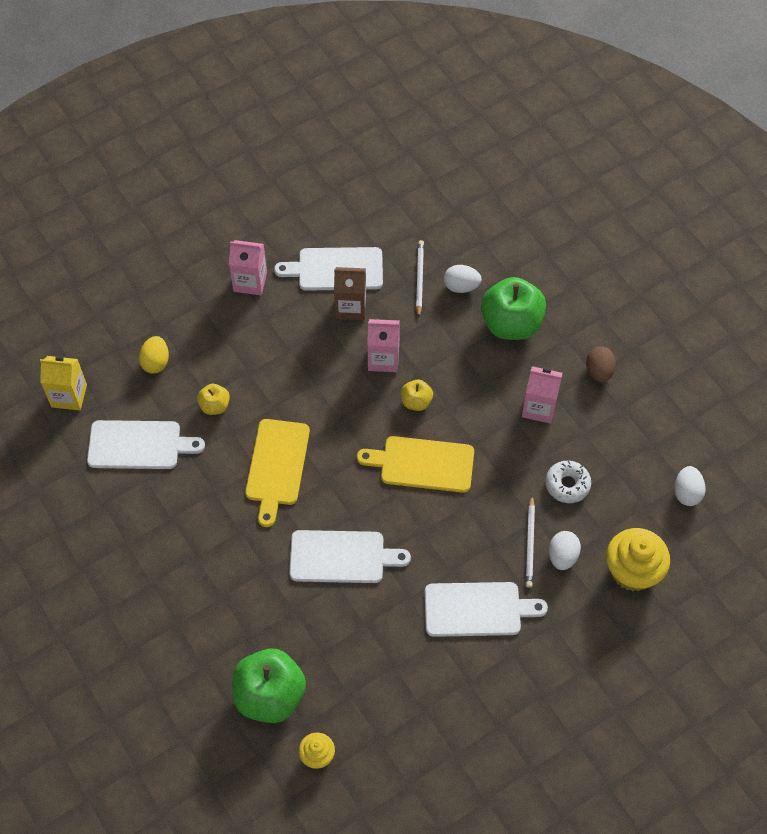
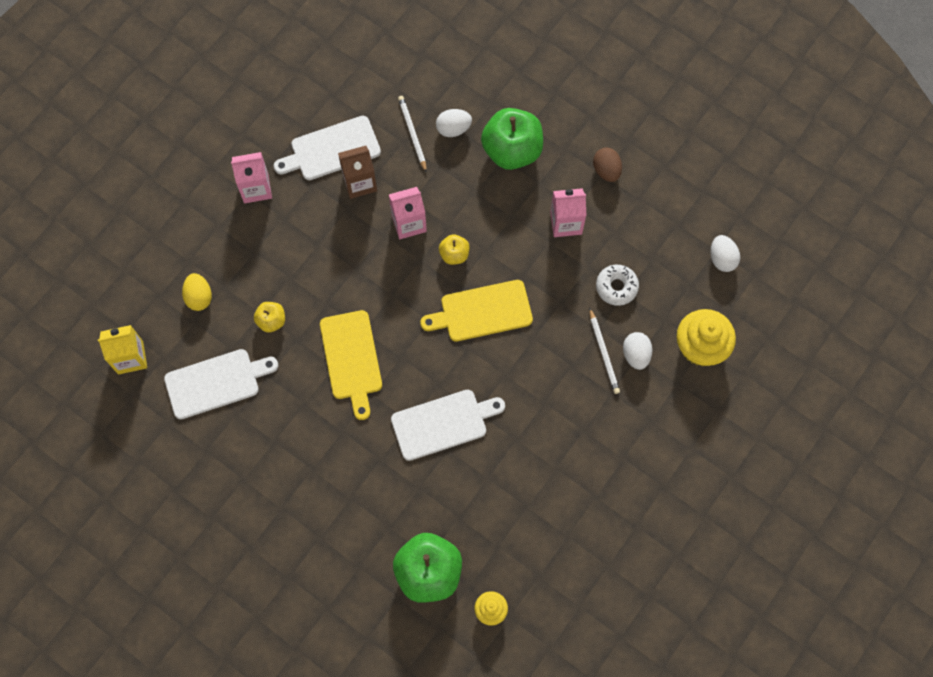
camera: 20 degrees left, 10 degrees up
white cutting board [425,582,548,637] -> none

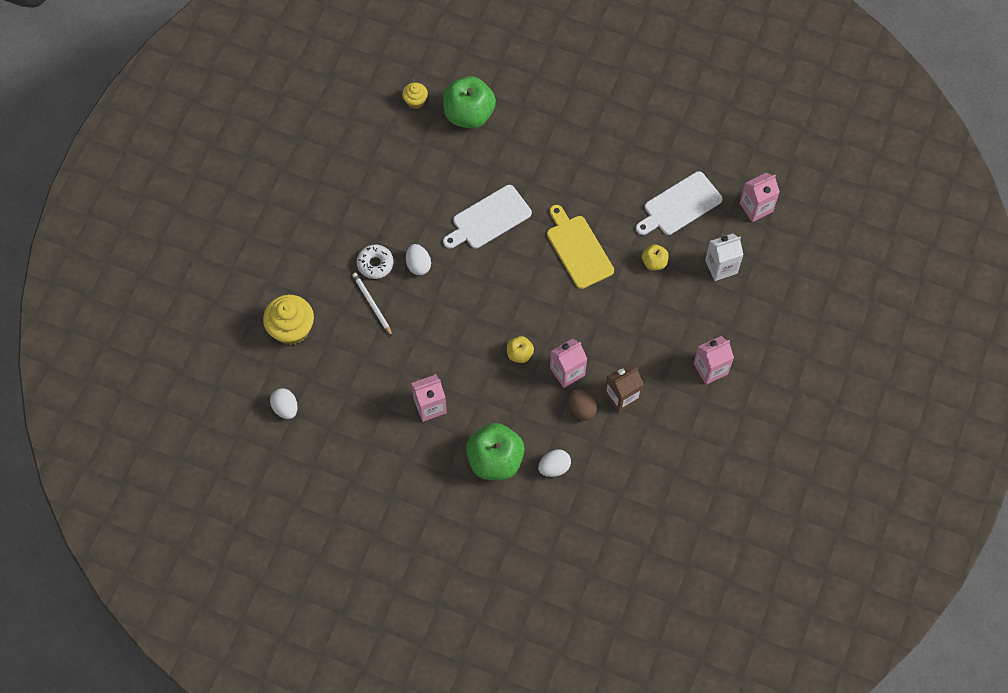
camera: 165 degrees right, 5 degrees down
yellow carton [98,325,147,375] -> pink carton [740,172,780,222]
yellow egg [182,273,212,311] -> white carton [705,233,743,281]
white cutting board [273,116,381,180] -> none
white pencil [398,96,427,173] -> none
yellow cutting board [420,280,533,341] -> none
brown egg [593,147,622,182] -> brown egg moved to [569,389,597,421]
white donut [596,265,639,306] -> white donut moved to [357,245,393,279]
white egg [623,332,652,370] -> white egg moved to [406,244,431,275]

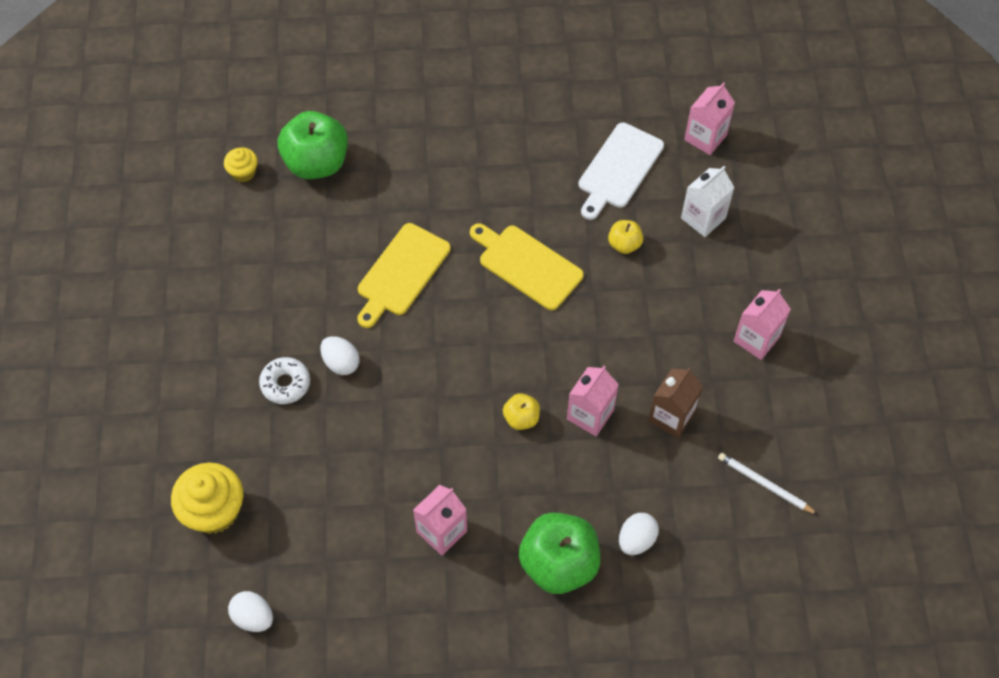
camera: 25 degrees left, 5 degrees down
white pencil [352,273,393,337] -> white pencil moved to [718,453,818,515]
white cutting board [443,185,532,249] -> yellow cutting board [357,223,451,328]
brown egg [569,389,597,421] -> none

